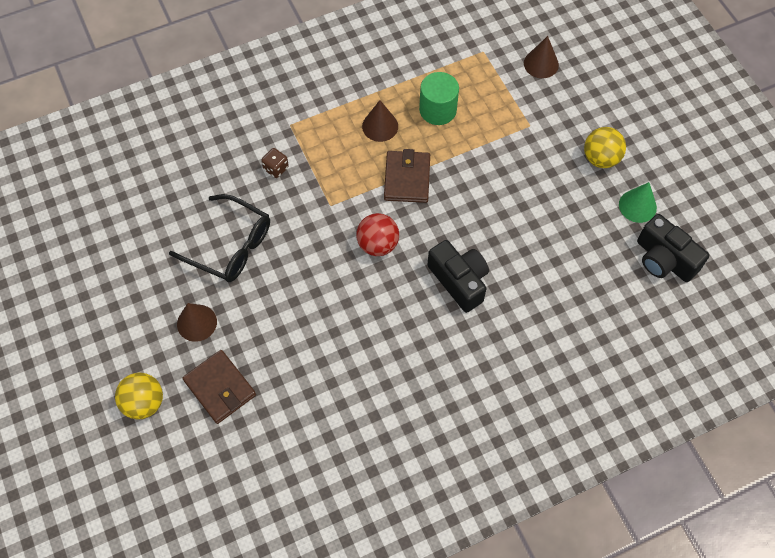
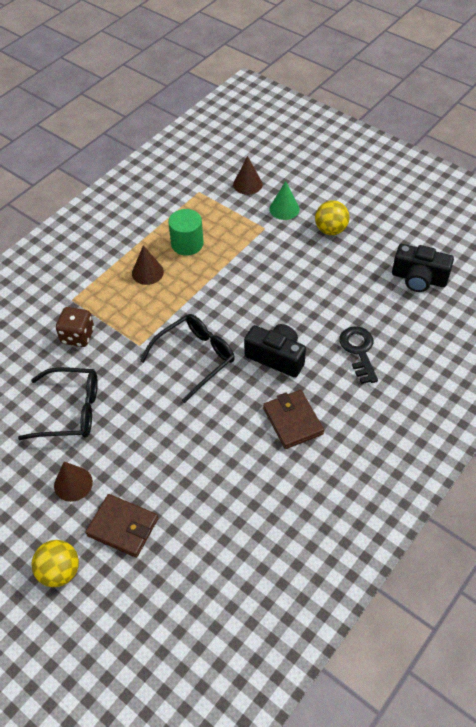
camera: 25 degrees left, 10 degrees down
brown dice [261,148,289,178] -> brown dice [56,307,94,347], size x1.58
red ball [356,213,399,256] -> black glasses [140,314,235,403]
brown wallet [384,149,430,203] -> brown wallet moved to [263,390,324,449]
green cone [619,182,657,223] -> green cone moved to [269,181,300,220]
none -> black key [339,326,378,384]

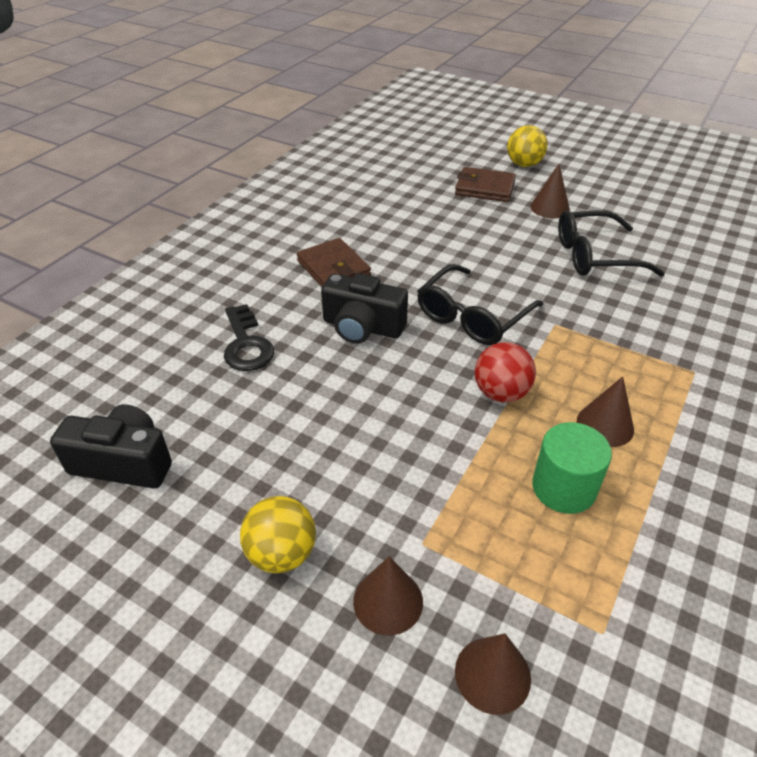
camera: 170 degrees right, 10 degrees down
brown dice [56,307,94,347] -> none
green cone [269,181,300,220] -> brown cone [353,557,423,636]
none -> red ball [475,342,536,402]

